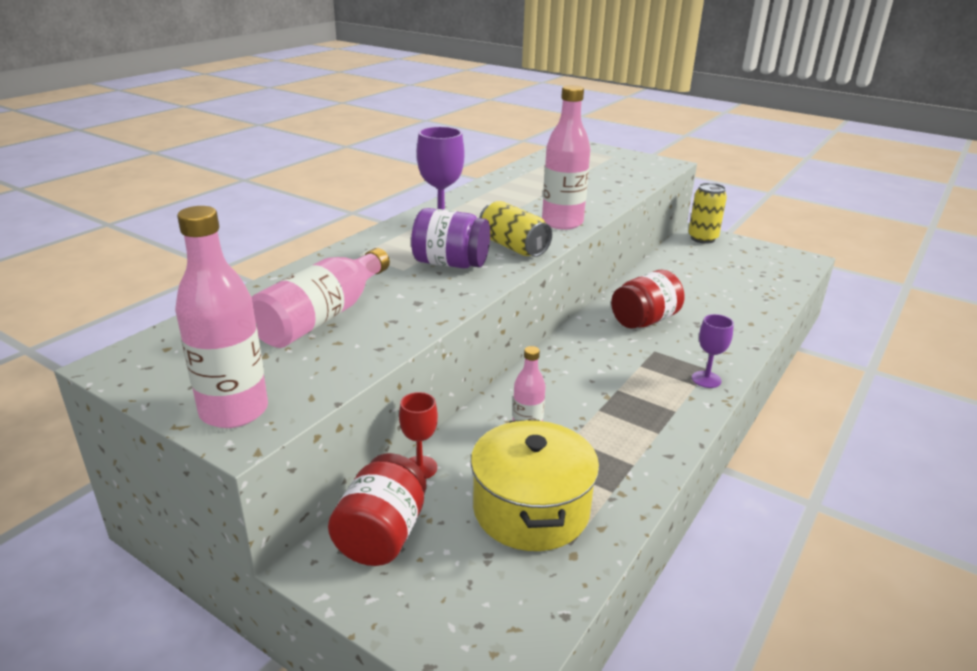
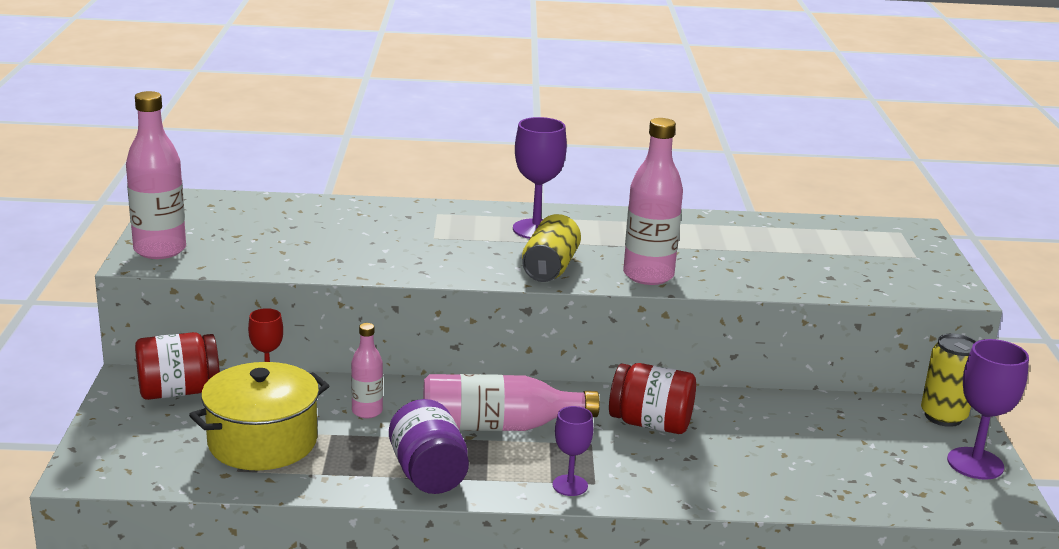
camera: 55 degrees right, 5 degrees down
pink bottle [252,248,390,348] -> pink bottle moved to [423,374,600,431]
purple jar [411,208,490,268] -> purple jar moved to [389,399,469,494]
none -> purple goblet [947,339,1029,480]

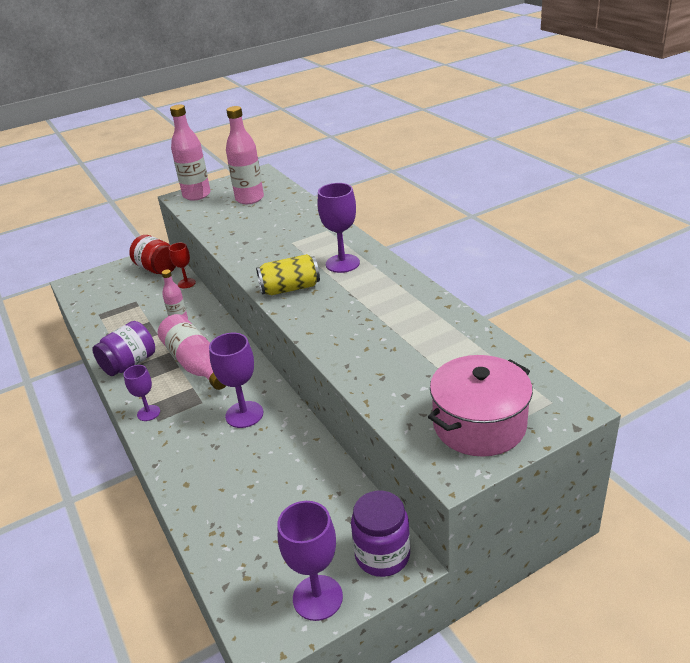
camera: 65 degrees right, 10 degrees up
yellow pot [189,362,329,470] -> none
red jar [609,363,696,434] -> purple goblet [209,333,263,428]
pink bottle [623,118,683,285] -> pink bottle moved to [226,106,264,204]
yellow can [921,334,977,427] -> purple jar [351,491,410,577]
none -> pink pot [428,355,533,457]

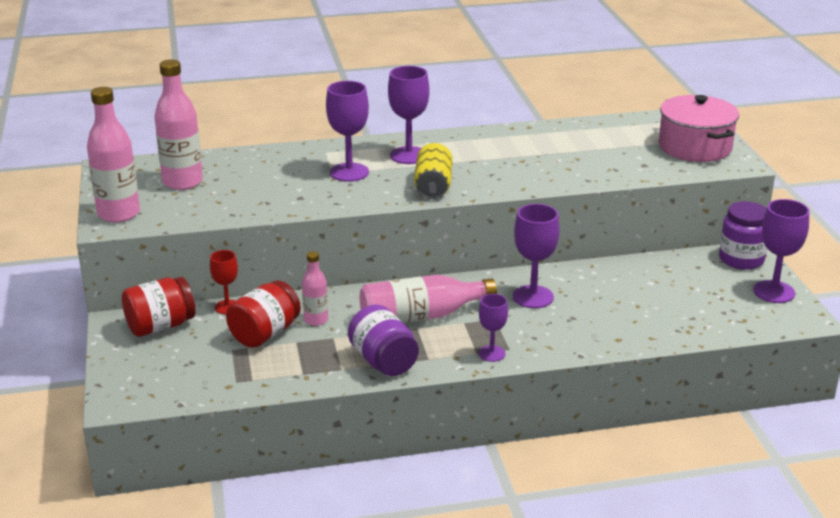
camera: 75 degrees left, 5 degrees down
none -> red jar [226,280,301,348]
none -> purple goblet [326,81,369,182]

